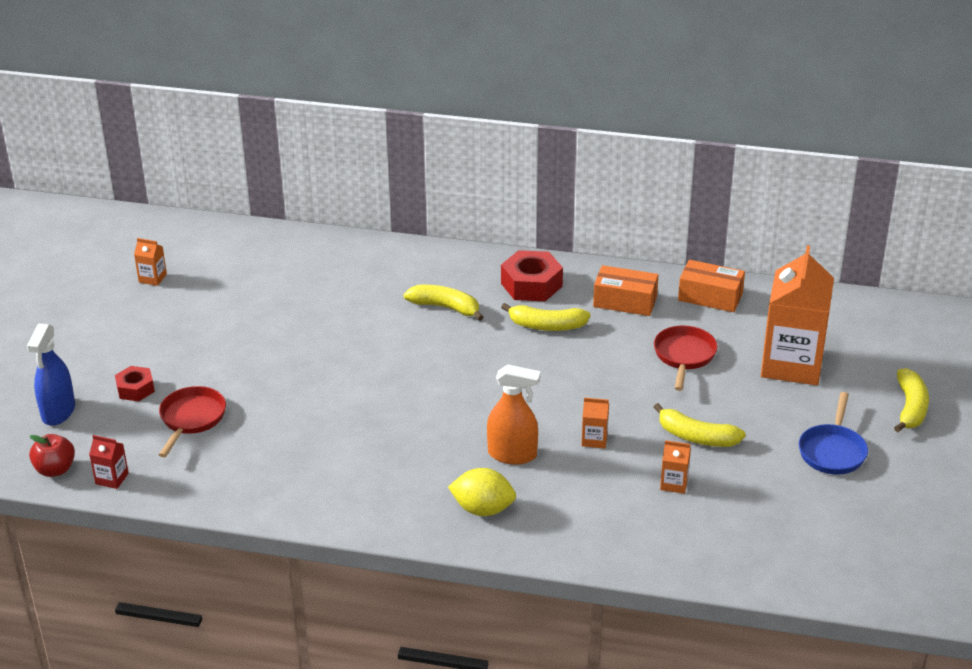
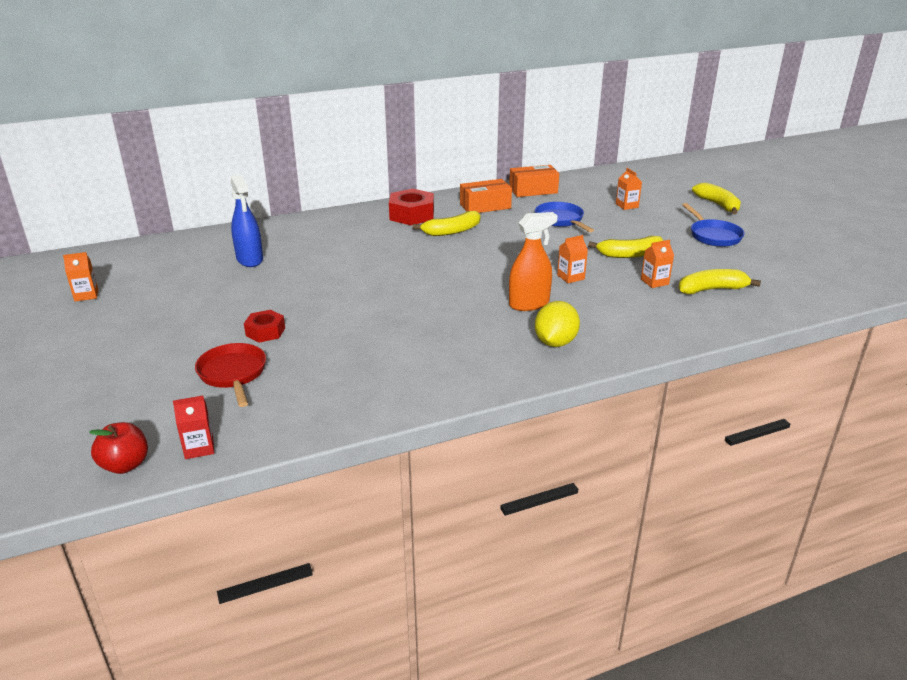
camera: 35 degrees left, 5 degrees down
blue spray bottle [27,324,75,426] -> blue spray bottle moved to [231,174,263,267]
red nut [115,366,155,401] -> red nut moved to [244,310,285,343]
yellow banana [404,284,484,321] -> yellow banana moved to [678,269,761,294]
yellow lemon [448,468,516,516] -> yellow lemon turned 45 degrees counterclockwise [535,301,580,347]
red pan [654,326,718,391] -> blue pan [535,202,594,232]
orange carton [761,245,834,385] -> orange carton [616,168,642,210], size x0.40

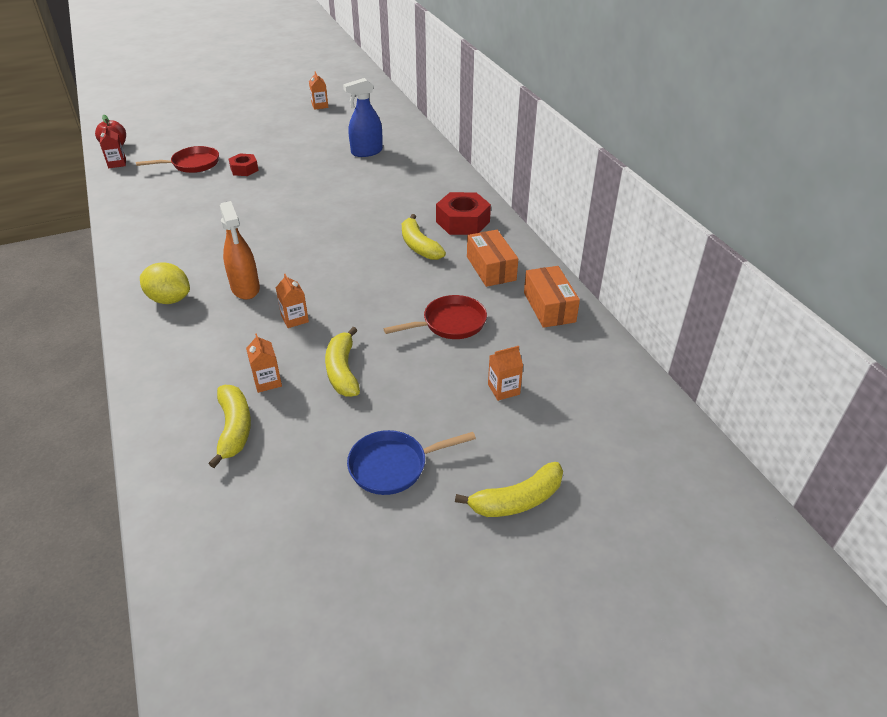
camera: 90 degrees right, 10 degrees up
blue pan [535,202,594,232] -> red pan [384,295,487,339]

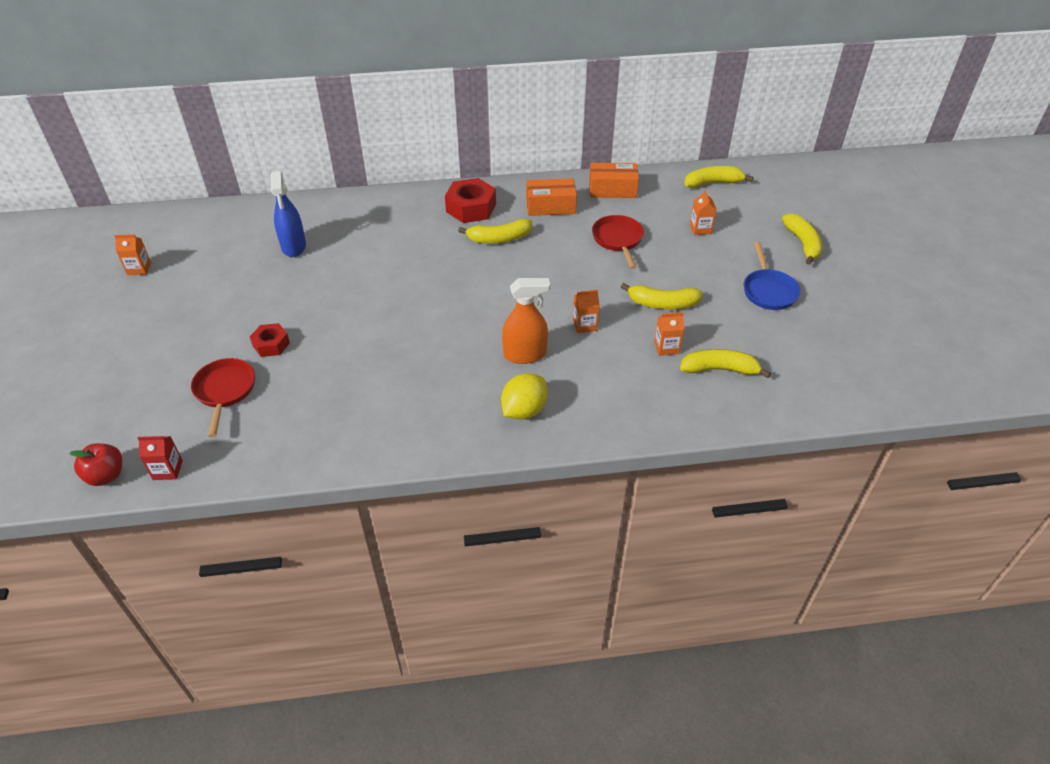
camera: 75 degrees left, 5 degrees up
none -> yellow banana [684,166,753,188]

